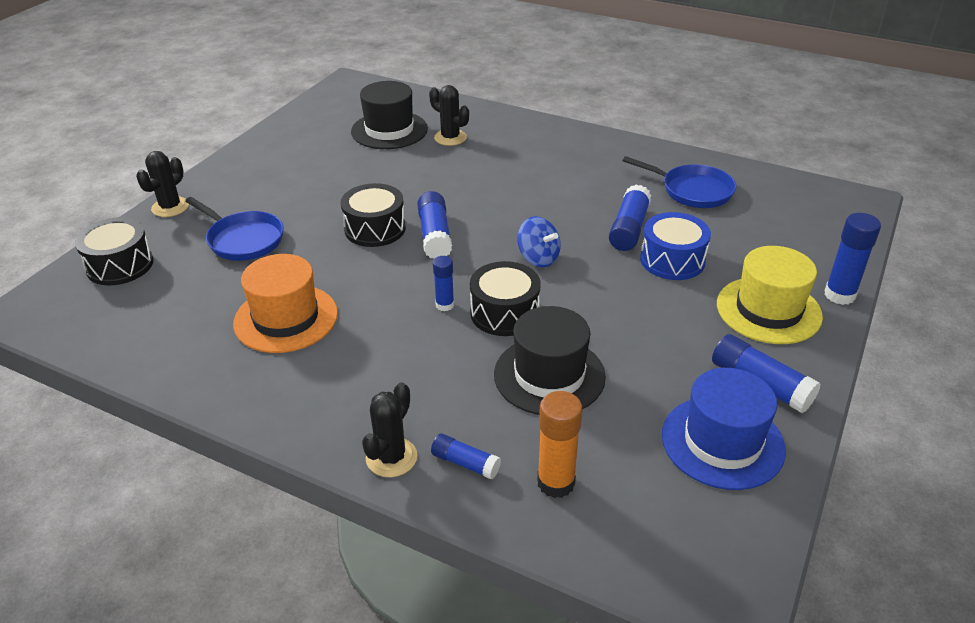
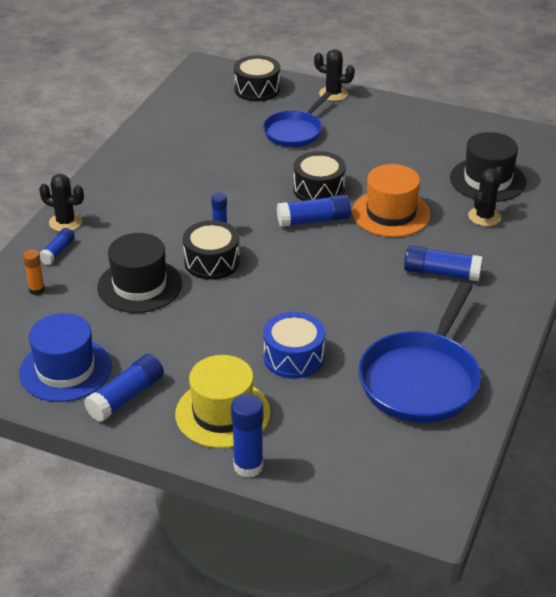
camera: 85 degrees right, 0 degrees up
orange hat [233,254,338,353] -> orange hat moved to [352,164,431,237]
blue spinning top [517,216,561,267] -> none
orange glue stick [537,391,582,498] -> orange glue stick [23,249,45,295], size x0.61
blue glue stick [609,185,651,251] -> blue glue stick moved to [404,246,483,281]
blue pan [622,156,736,208] -> blue pan [358,282,481,423], size x1.59

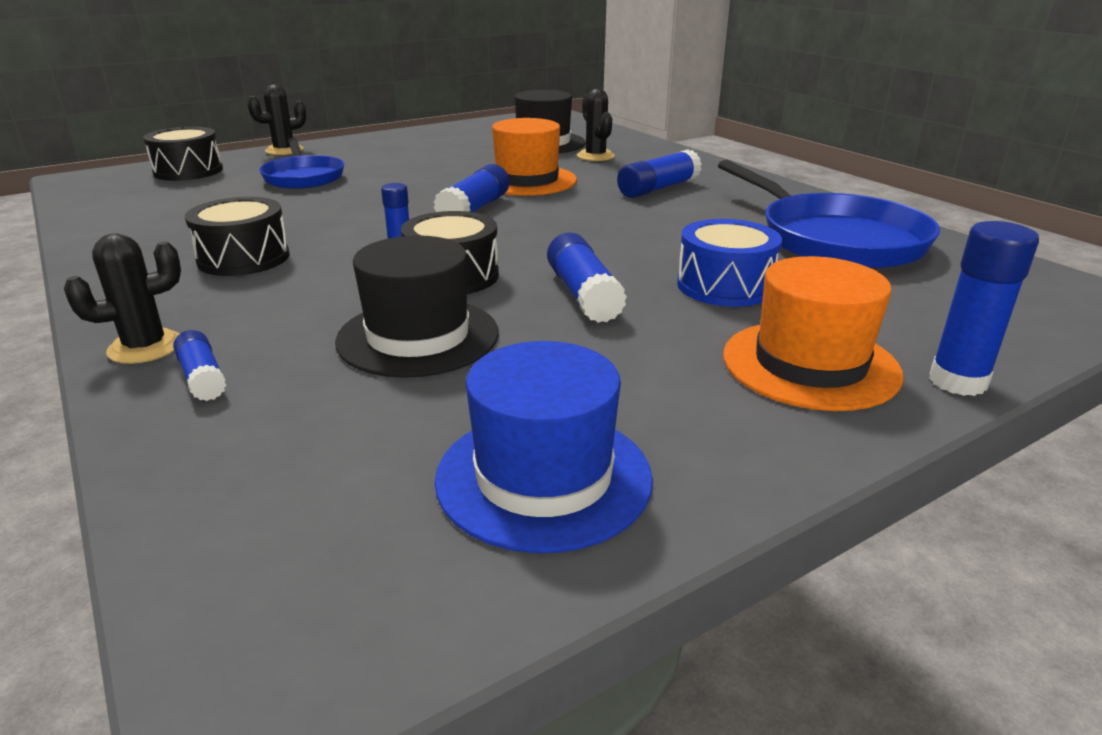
camera: 55 degrees left, 10 degrees down
orange glue stick [23,249,45,295] -> none
blue glue stick [84,354,164,422] -> blue glue stick moved to [547,232,627,323]
yellow hat [175,355,270,448] -> orange hat [723,256,904,411]
black drum [293,151,346,201] -> black drum moved to [185,197,290,276]

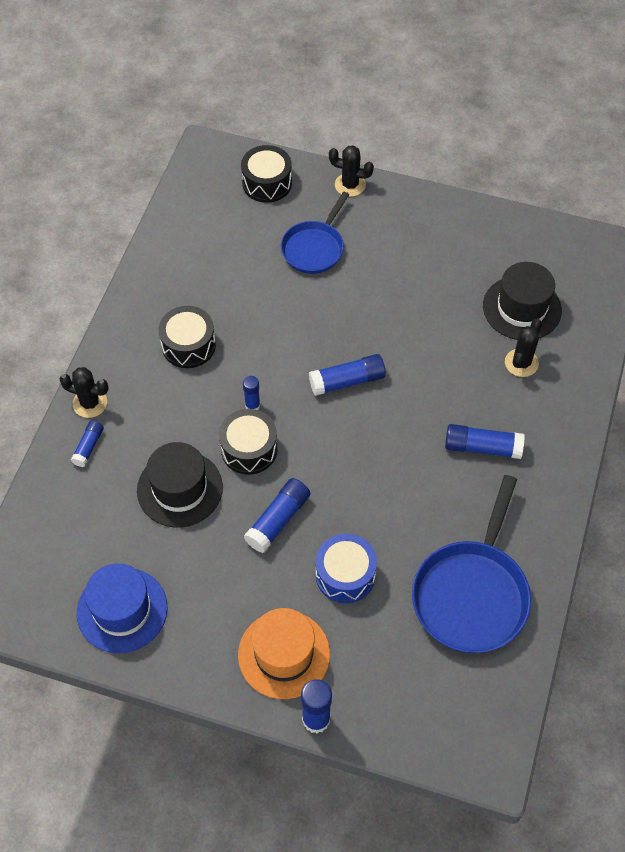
camera: 50 degrees right, 30 degrees up
orange hat [492,118,577,196] -> none

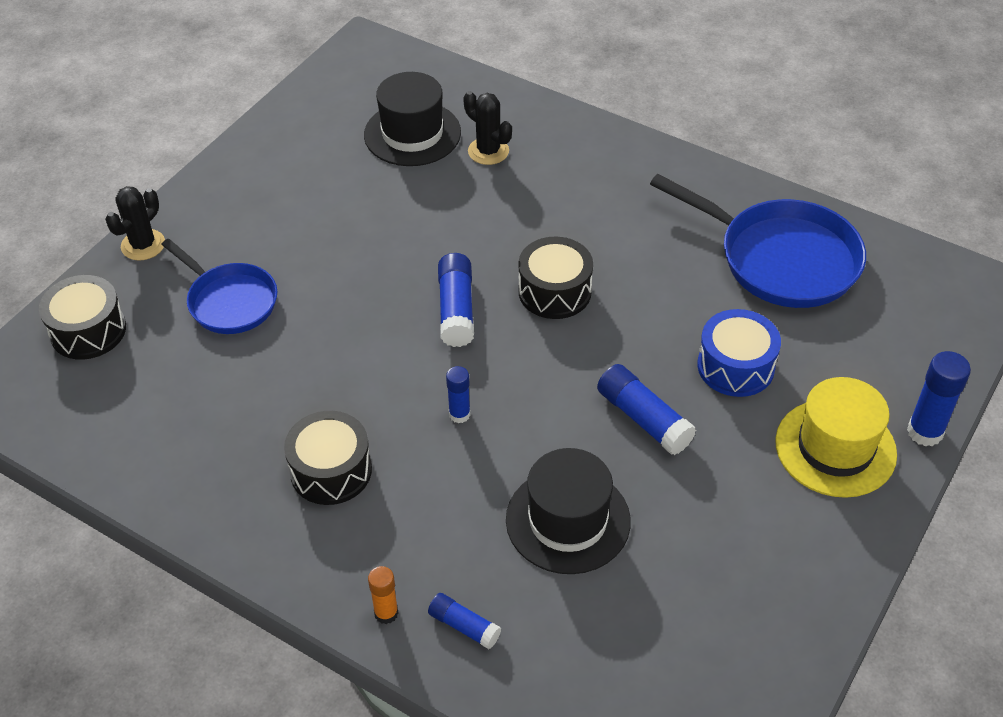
camera: 75 degrees left, 10 degrees down
black cactus [60,367,109,418] -> orange glue stick [368,566,398,624]
blue hat [77,564,168,653] -> none
black drum [219,409,278,475] -> black drum moved to [518,237,593,319]
orange hat [238,608,330,699] -> yellow hat [775,377,897,498]
blue glue stick [445,424,525,459] -> none

